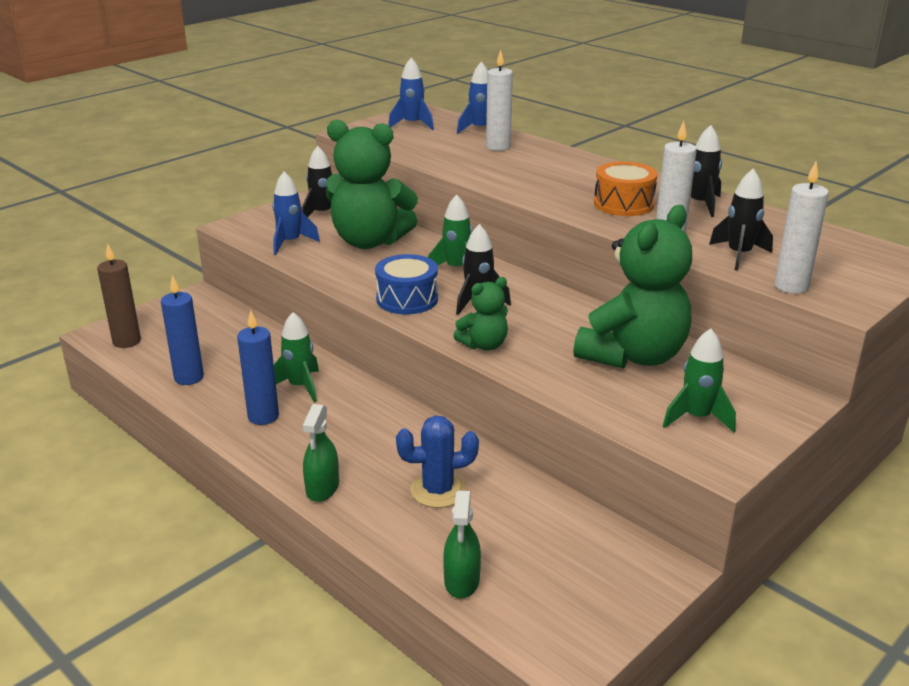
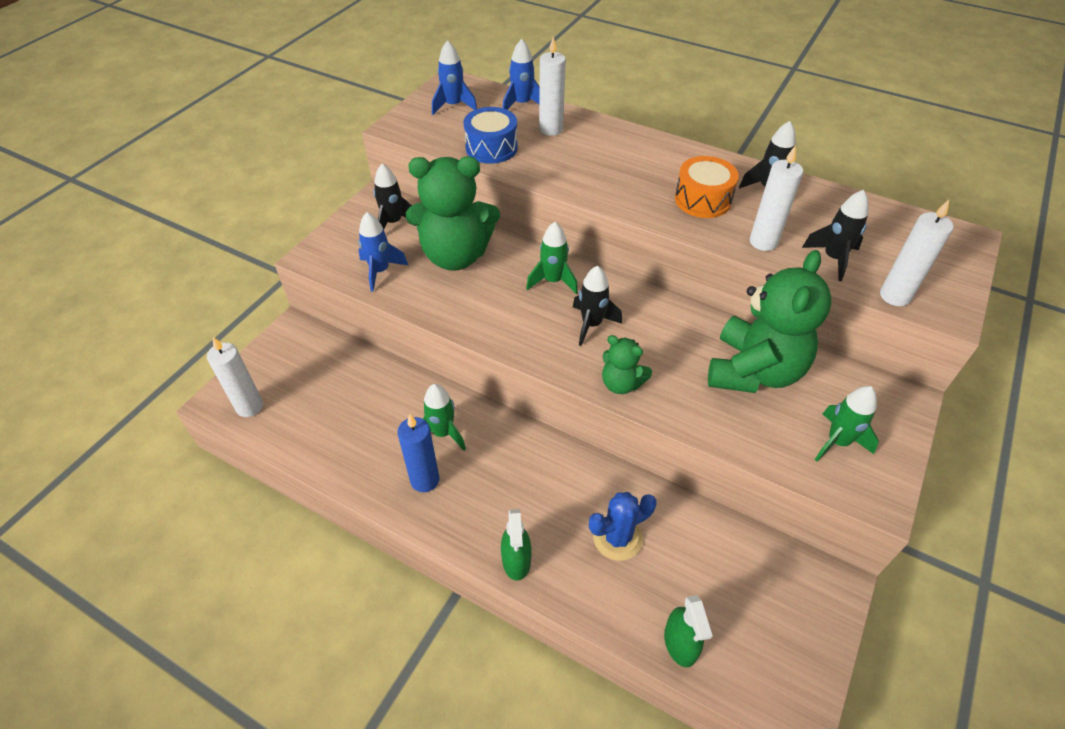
camera: 15 degrees left, 20 degrees up
brown candle [97,244,141,348] -> white candle [207,337,263,417]
blue candle [161,275,204,385] -> none
blue drum [375,254,438,314] -> blue drum moved to [464,107,518,164]
green teddy bear [454,277,508,351] -> green teddy bear turned 75 degrees clockwise [602,335,652,394]

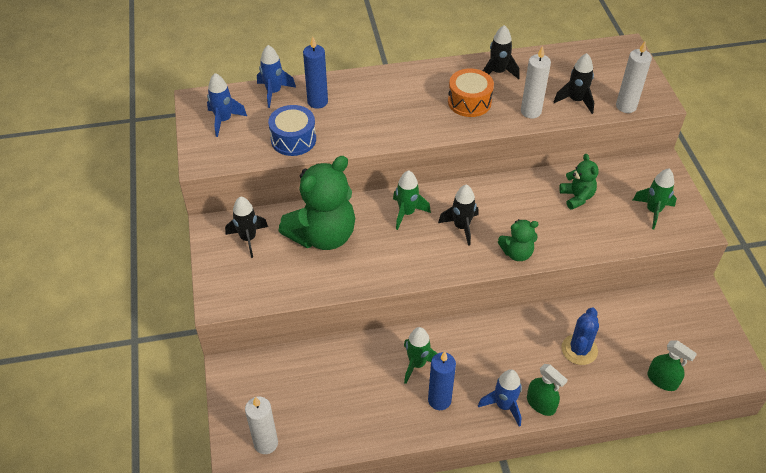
camera: 40 degrees left, 0 degrees up
blue rocket [358,212,408,292] -> blue rocket moved to [478,369,522,427]
white candle [539,37,566,136] -> blue candle [303,37,328,109]
green teddy bear [708,250,831,393] -> green teddy bear [559,154,599,210], size x0.49

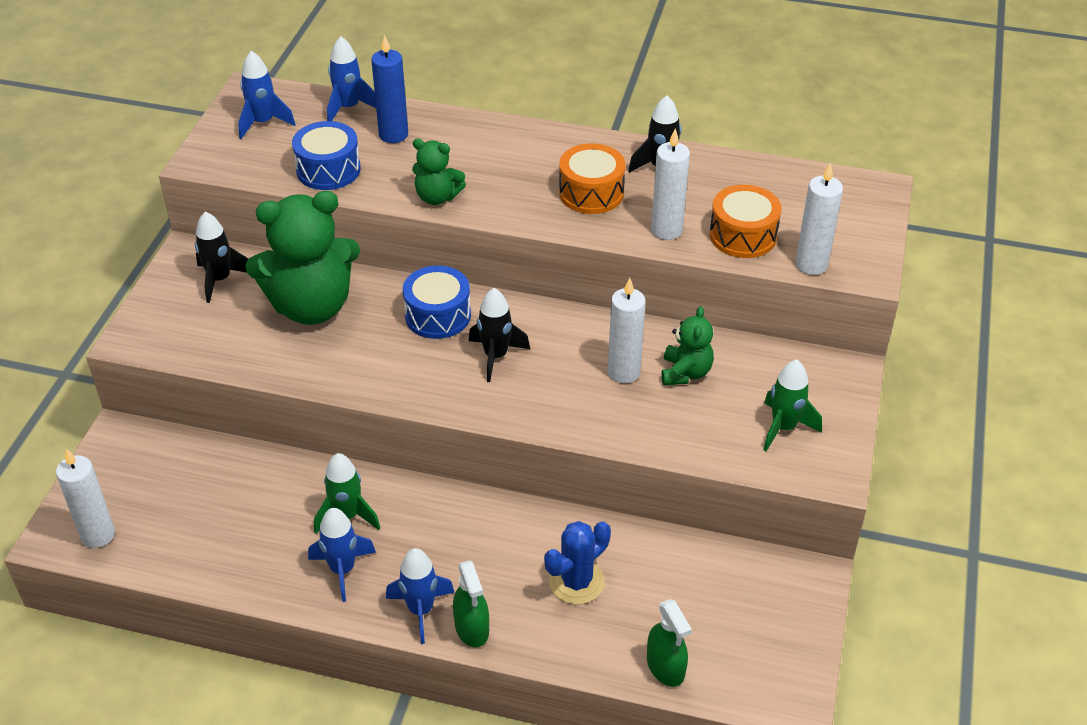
camera: 25 degrees right, 5 degrees down
green rocket [393,170,431,230] -> blue drum [403,266,471,339]
blue candle [428,352,456,410] -> blue rocket [308,508,376,602]
green teddy bear [498,219,538,261] -> green teddy bear moved to [412,139,466,205]
black rocket [554,53,594,114] -> orange drum [710,185,781,258]
none -> white candle [608,278,646,383]

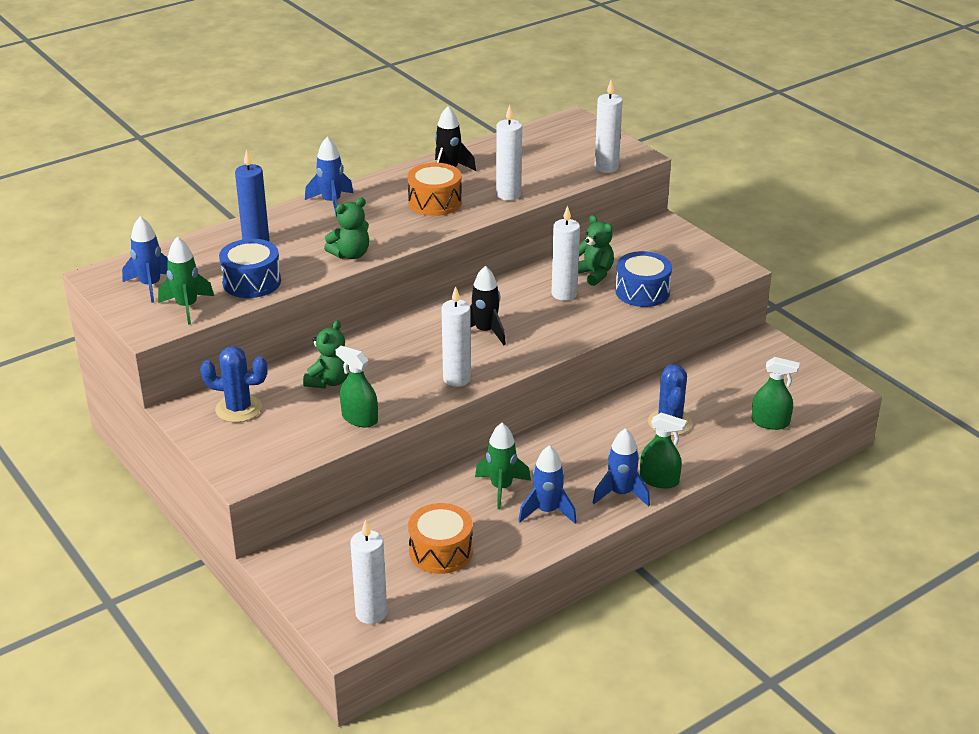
camera: 50 degrees left, 10 degrees down
black rocket [195,212,248,303] -> blue cactus [200,346,268,422]
green teddy bear [245,191,360,325] -> green teddy bear [303,320,349,388], size x0.49
blue rocket [327,36,376,121] -> blue rocket moved to [305,137,353,217]
blue drum [403,266,471,339] -> blue drum moved to [615,251,672,307]
orange drum [710,185,781,258] -> orange drum moved to [408,503,473,574]
green rocket [763,359,822,451] -> green rocket moved to [158,236,214,325]
none -> green spray bottle [336,346,378,427]
none -> white candle [441,286,471,387]

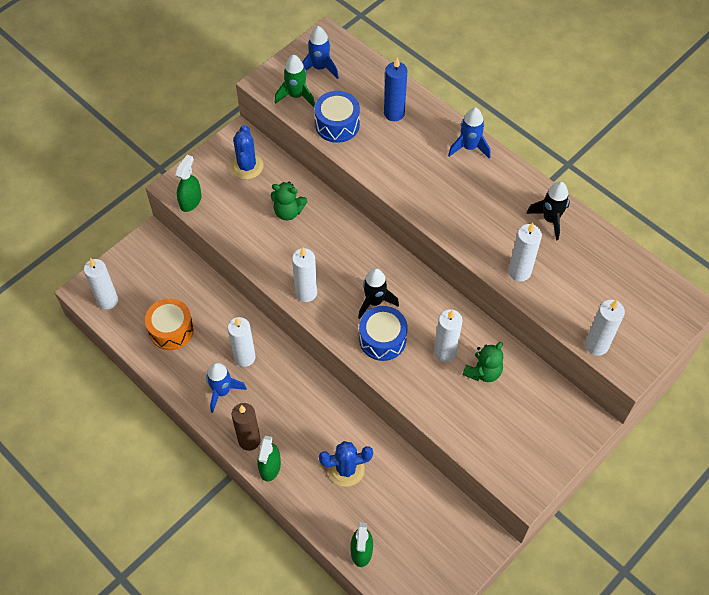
camera: 80 degrees right, 25 degrees up
green teddy bear [324,198,369,259] -> none
green spray bottle [336,346,378,427] -> green spray bottle moved to [176,155,201,212]
orange drum [407,163,462,216] -> none
green rocket [475,423,531,509] -> white candle [228,317,256,367]
blue rocket [593,428,650,507] -> brown candle [231,403,261,451]
blue drum [615,251,672,307] -> blue drum moved to [359,306,408,361]

